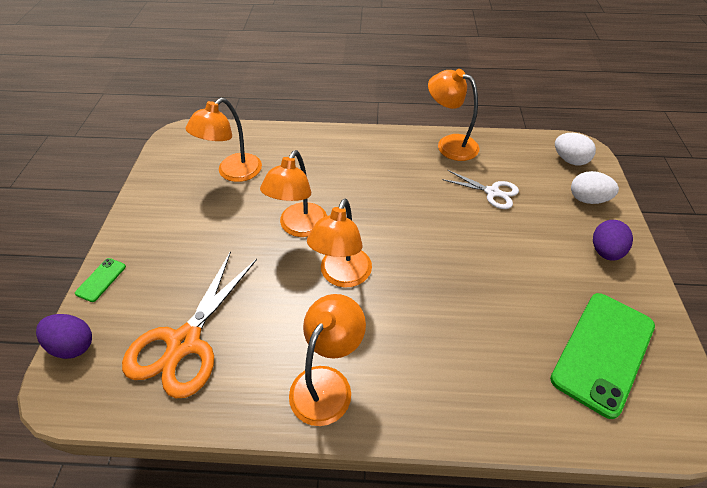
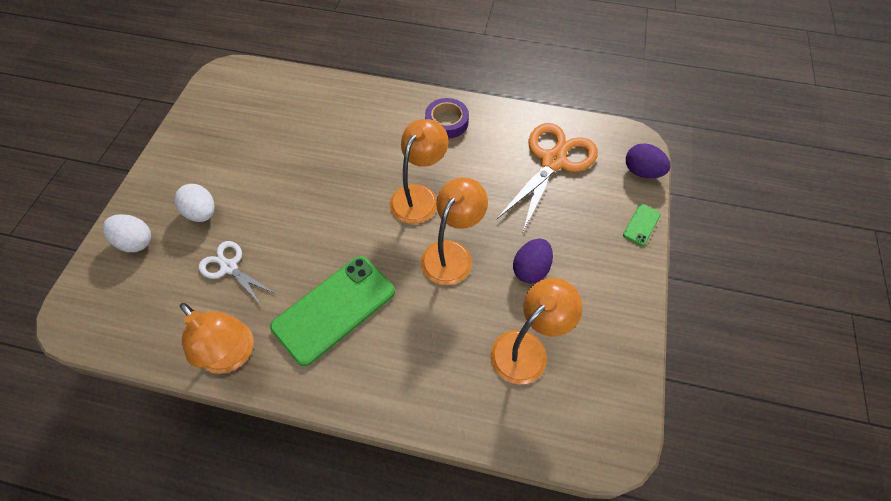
camera: 170 degrees left, 10 degrees up
orange lamp [289,294,366,426] -> purple tape [425,98,469,139]
green phone [550,293,655,419] -> green phone moved to [270,256,395,366]
white egg [555,133,596,165] -> white egg moved to [174,184,215,222]
purple egg [593,220,633,261] -> purple egg moved to [513,239,553,284]

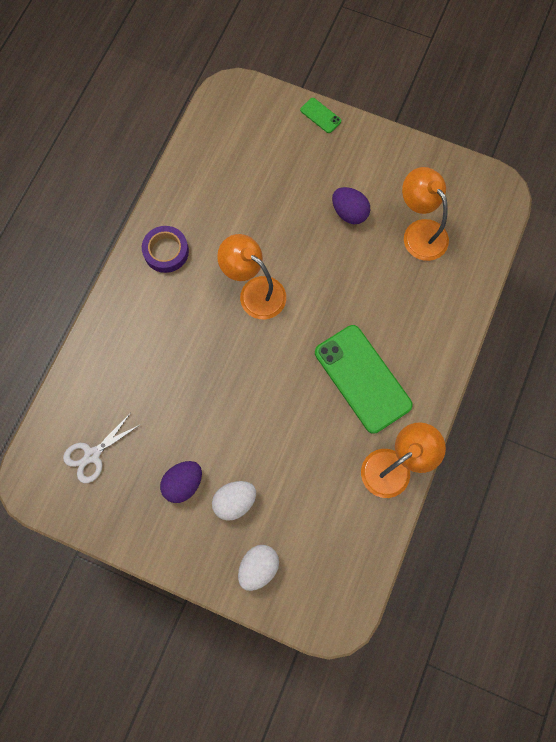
camera: 80 degrees left, 15 degrees up
white scissors [199,241,274,306] -> white scissors moved to [63,414,141,483]
orange lamp [421,177,488,285] -> none
orange scissors [497,123,598,234] -> none
purple egg [626,143,671,178] -> purple egg moved to [160,461,202,503]

